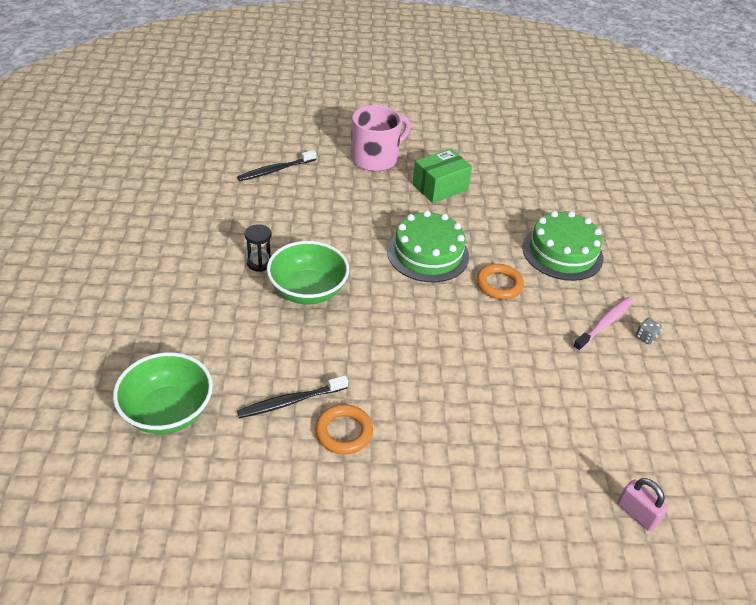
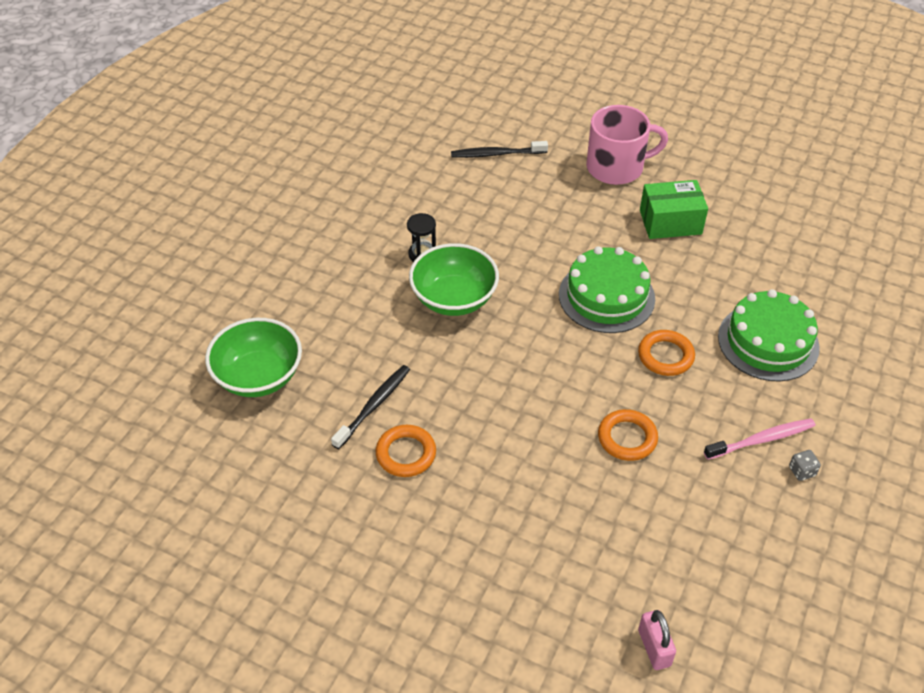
camera: 30 degrees right, 5 degrees up
black toothbrush [237,375,348,418] -> black toothbrush turned 120 degrees clockwise [331,365,410,449]
none -> orange ring [598,409,658,461]

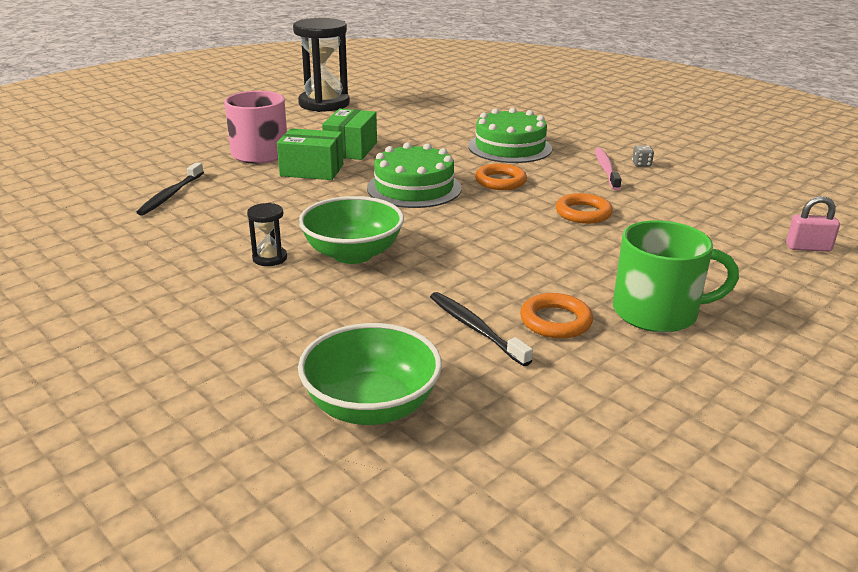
camera: 70 degrees left, 20 degrees down
none -> green box [277,128,343,180]
none -> black hourglass [293,18,350,112]
none -> green mug [613,220,739,333]

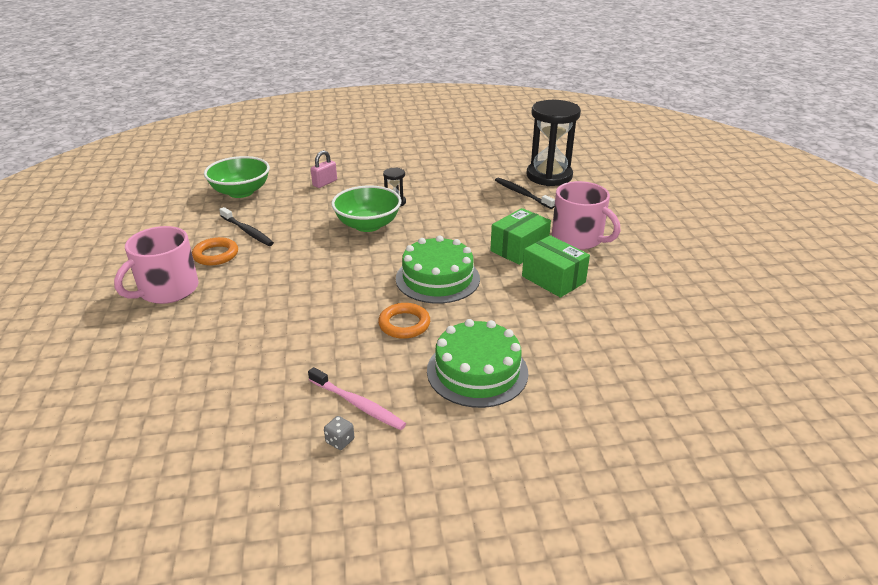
camera: 125 degrees right, 5 degrees up
black hourglass [293,18,350,112] -> black hourglass moved to [527,100,581,186]
black toothbrush [430,292,533,366] -> black toothbrush turned 45 degrees clockwise [219,207,274,246]
orange ring [556,193,613,224] -> none
green mug [613,220,739,333] -> pink mug [114,226,199,304]
pink padlock [786,196,840,252] -> pink padlock moved to [311,150,337,188]

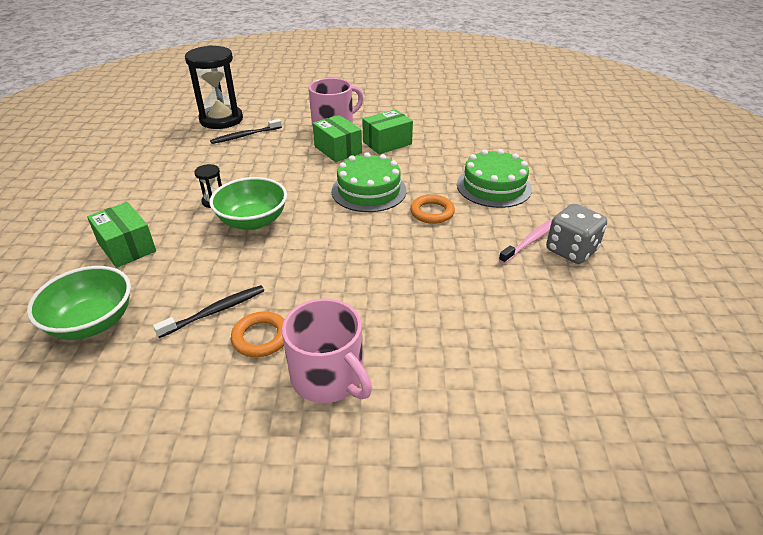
camera: 80 degrees left, 5 degrees up
pink padlock [311,150,337,188] -> green box [87,202,156,268]
grey dice [324,416,354,450] -> grey dice [546,204,607,264], size x2.40

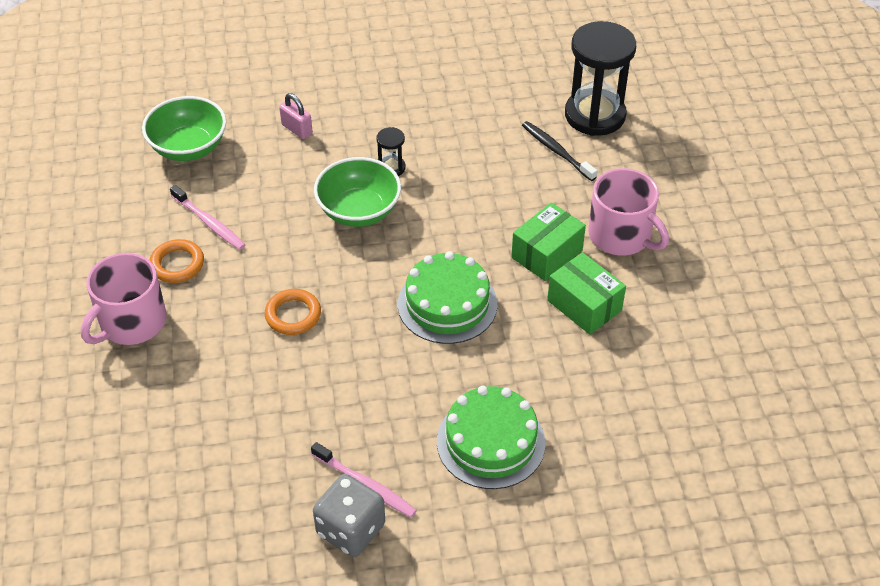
camera: 80 degrees right, 10 degrees up
green box [87,202,156,268] -> pink padlock [279,93,313,139]
black toothbrush [153,285,264,338] -> pink toothbrush [170,185,245,250]
orange ring [410,195,455,224] -> orange ring moved to [265,289,321,335]

